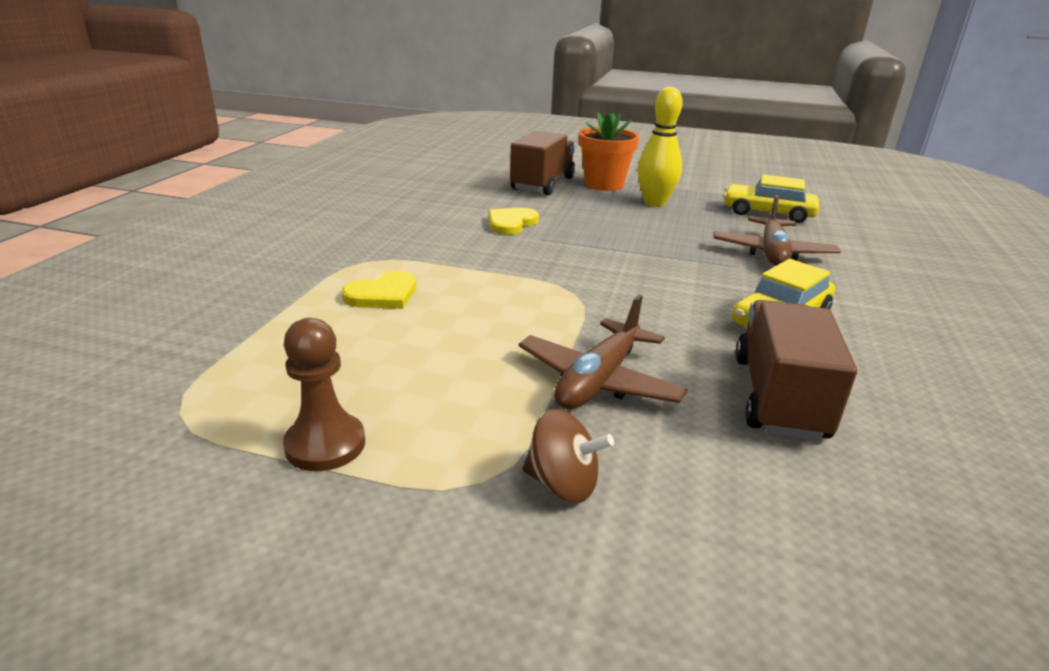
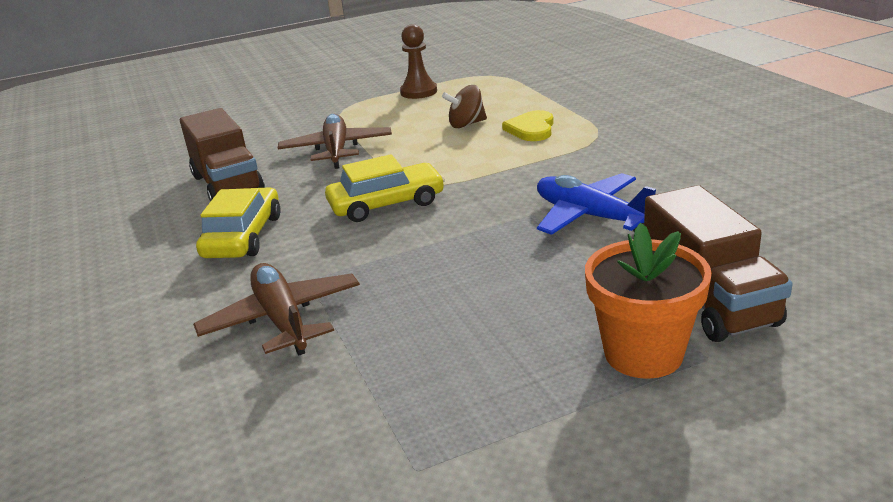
camera: 145 degrees right, 0 degrees up
yellow heart [488,208,539,235] -> blue plane [537,173,656,235]
brown spinning top [523,409,614,503] -> brown spinning top moved to [442,85,487,128]
yellow bowling pin [637,87,683,207] -> none
yellow car [723,174,819,223] -> yellow car moved to [325,154,445,222]

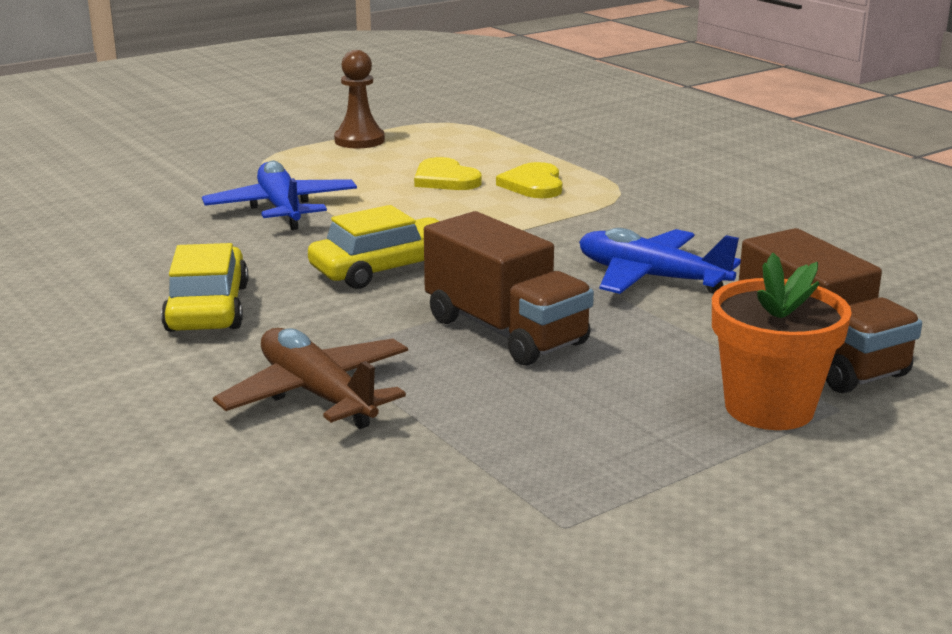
camera: 15 degrees left, 5 degrees down
brown truck [180,108,265,202] -> brown truck moved to [424,211,594,366]
brown plane [278,114,392,169] -> blue plane [202,161,357,230]
brown spinning top [442,85,487,128] -> yellow heart [414,157,482,190]

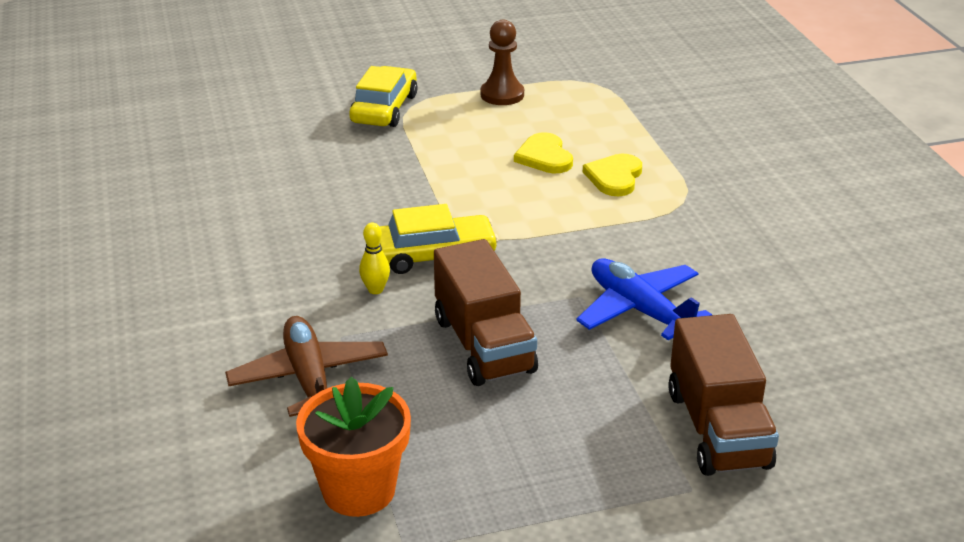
camera: 20 degrees right, 10 degrees up
yellow car [161,243,249,332] -> yellow car moved to [349,66,418,127]
blue plane [202,161,357,230] -> none
orange flower pot [712,253,852,430] -> orange flower pot moved to [296,377,411,517]
none -> yellow bowling pin [359,223,390,294]

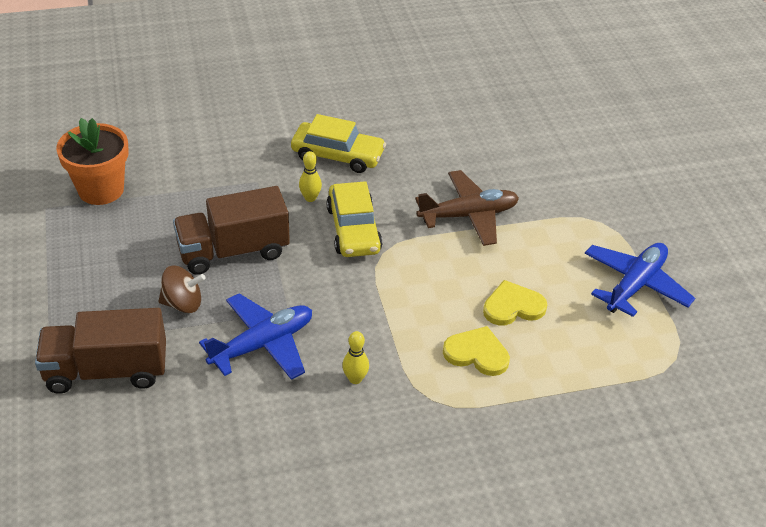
camera: 90 degrees right, 10 degrees up
brown plane [225,316,388,417] -> brown plane moved to [415,170,519,246]
yellow car [349,66,418,127] -> yellow car moved to [291,114,386,173]
brown pawn [480,20,524,105] -> blue plane [585,243,695,317]
none -> brown spinning top [158,266,206,313]
none -> yellow bowling pin [342,331,369,384]

